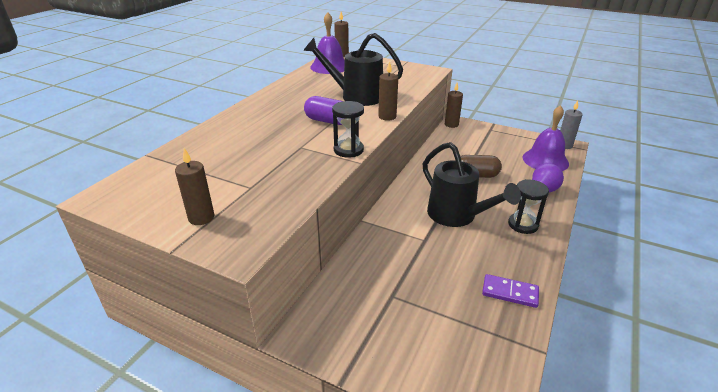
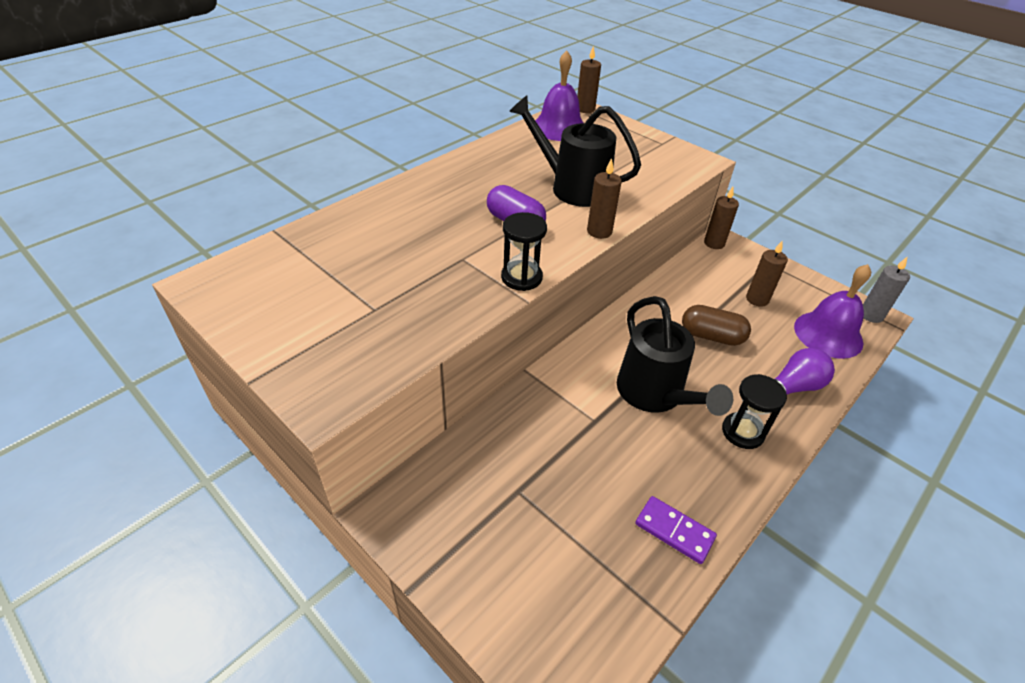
camera: 15 degrees right, 10 degrees up
brown candle [175,148,214,225] -> brown candle moved to [746,240,788,307]

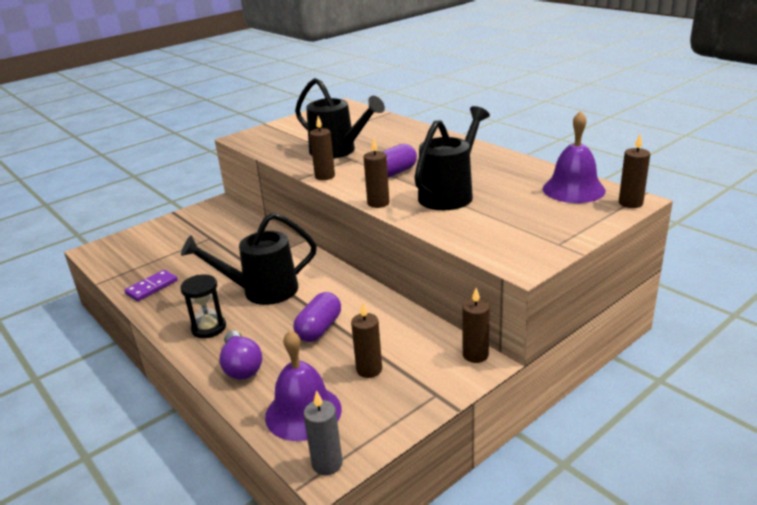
camera: 100 degrees right, 15 degrees down
black hourglass [501,212,547,291] -> brown candle [310,116,335,180]
brown capsule [682,305,751,346] -> purple capsule [293,292,341,342]
none -> black watering can [295,78,385,159]

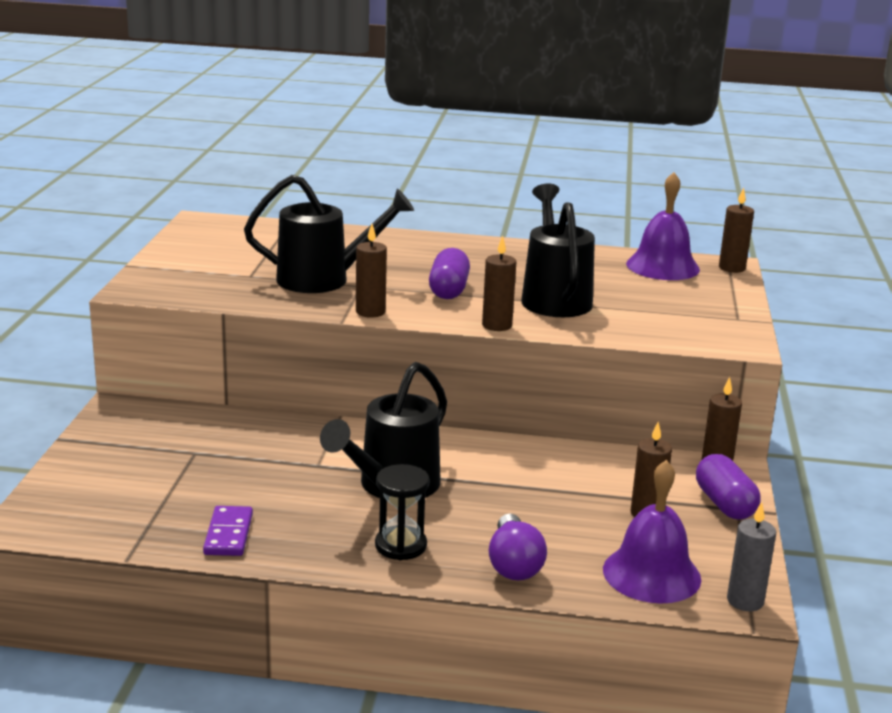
camera: 45 degrees left, 5 degrees down
purple light bulb [219,331,262,380] -> purple light bulb turned 60 degrees clockwise [489,514,547,581]
purple capsule [293,292,341,342] -> purple capsule moved to [696,454,761,519]

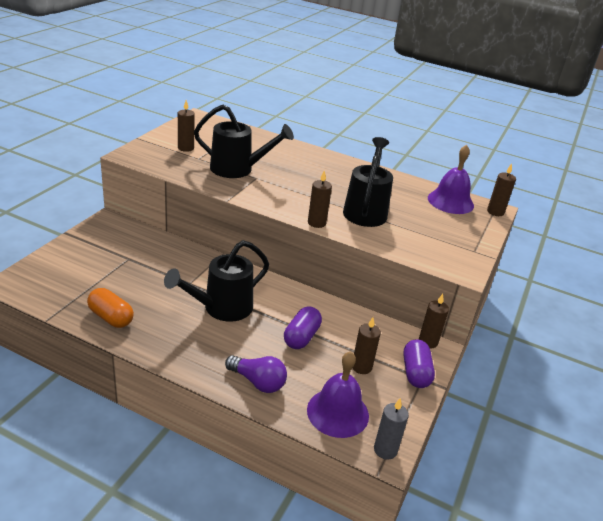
camera: 15 degrees right, 10 degrees up
purple domino [203,506,253,556] -> orange capsule [87,288,134,328]
brown candle [356,224,387,318] -> brown candle moved to [178,100,195,152]
black hourglass [375,464,430,560] -> none
purple capsule [429,248,470,299] -> purple capsule moved to [284,306,322,349]
purple light bulb [489,514,547,581] -> purple light bulb turned 75 degrees counterclockwise [225,355,287,393]

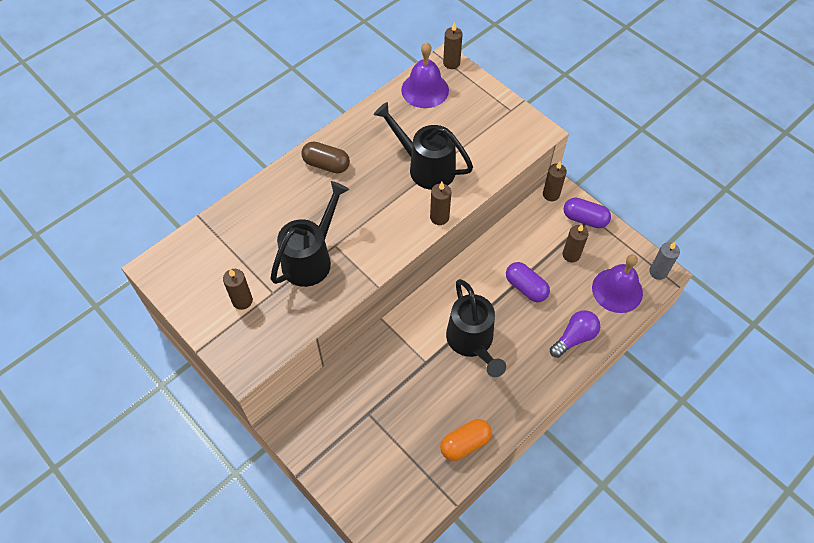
camera: 65 degrees left, 25 degrees up
none -> brown capsule [301,141,350,173]

